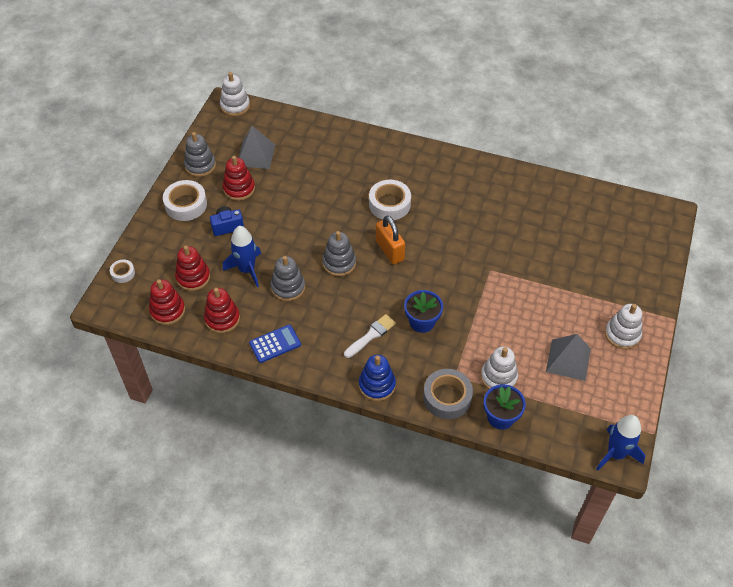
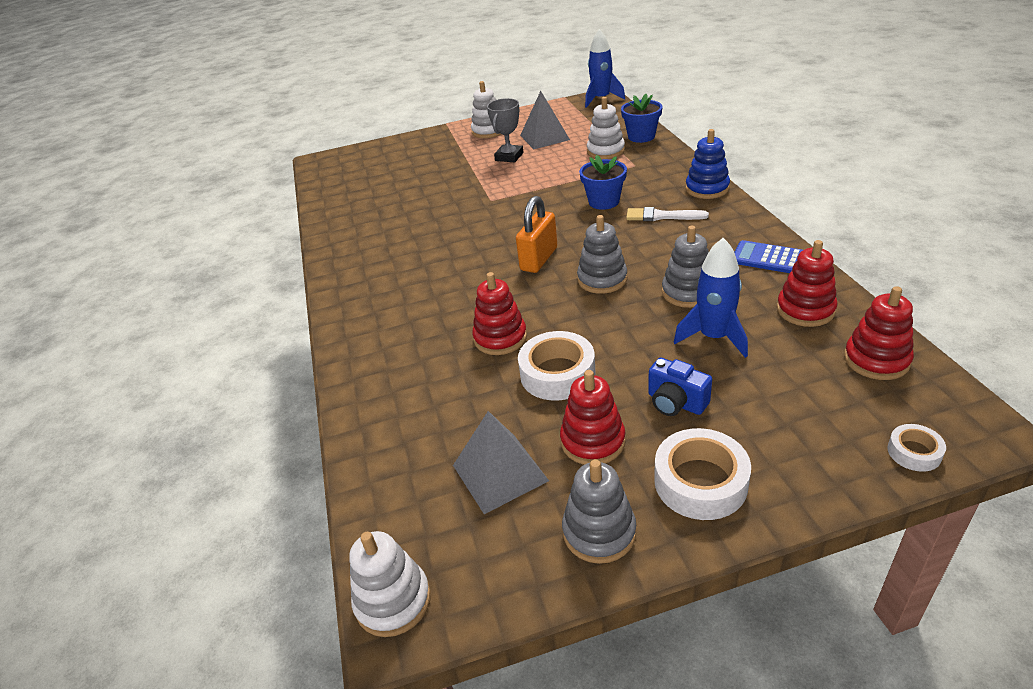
camera: 120 degrees left, 15 degrees down
red stacking toy [175,245,210,291] -> red stacking toy moved to [472,272,527,355]
white tape [369,180,411,220] -> white tape moved to [518,331,595,400]
grey tape [423,369,473,419] -> none
none -> grey trophy [487,98,524,162]

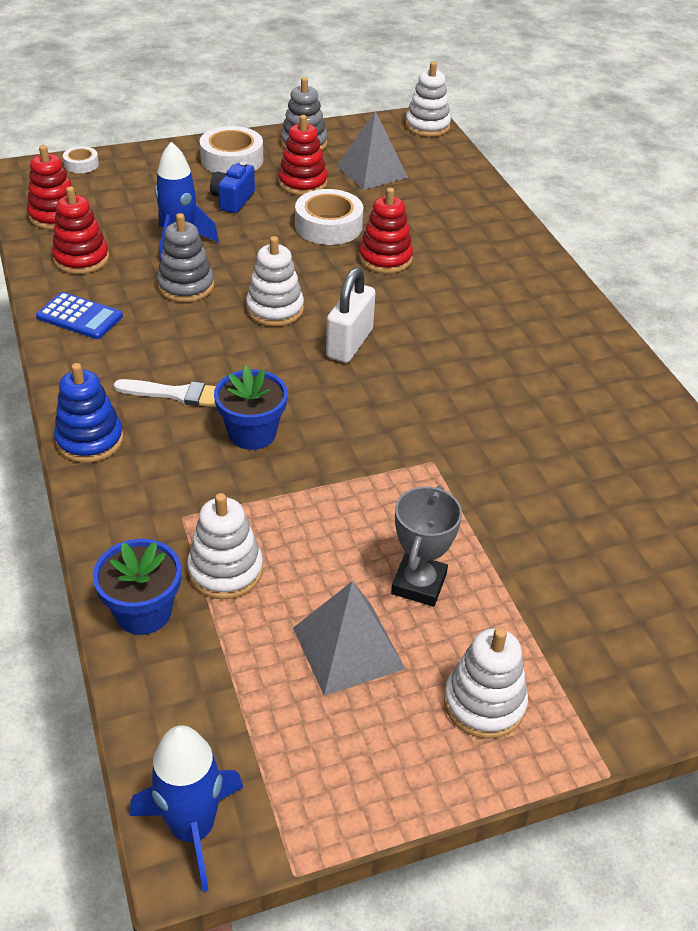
camera: 170 degrees right, 5 degrees up
orange padlock [516,196,557,273] -> white padlock [326,268,375,363]
grey stacking toy [577,215,627,294] -> white stacking toy [246,236,304,327]
blue camera [648,358,712,416] -> blue camera turned 105 degrees counterclockwise [210,162,255,213]

